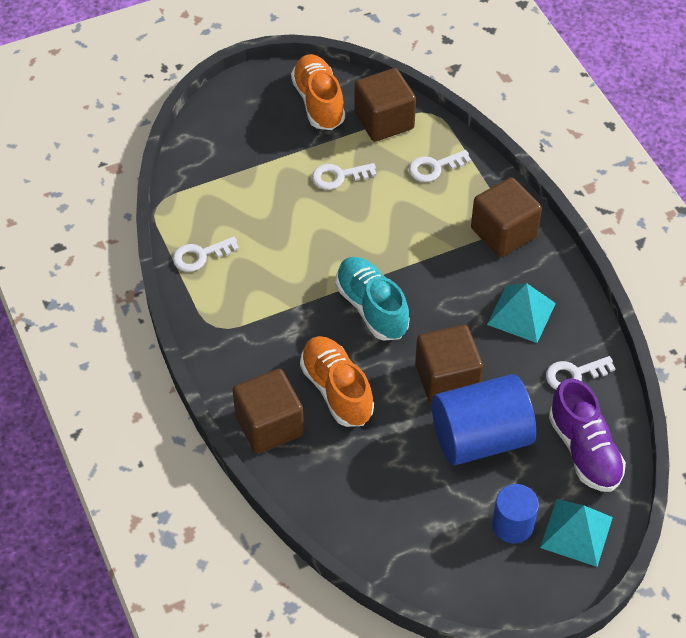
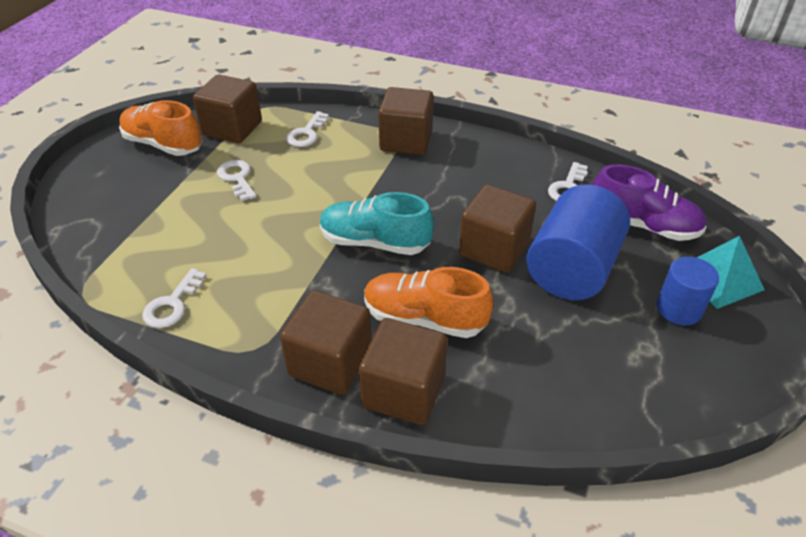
camera: 45 degrees left, 10 degrees down
white key [312,163,377,190] -> white key turned 120 degrees clockwise [217,160,256,201]
turquoise pyramid [487,283,556,343] -> none
none -> brown cube [280,290,372,395]

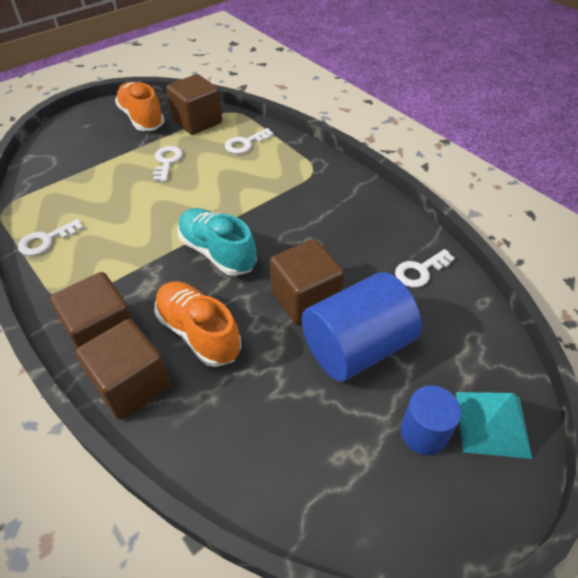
camera: 30 degrees right, 5 degrees up
brown cube [378,87,434,155] -> none
purple shoe [592,164,707,241] -> none

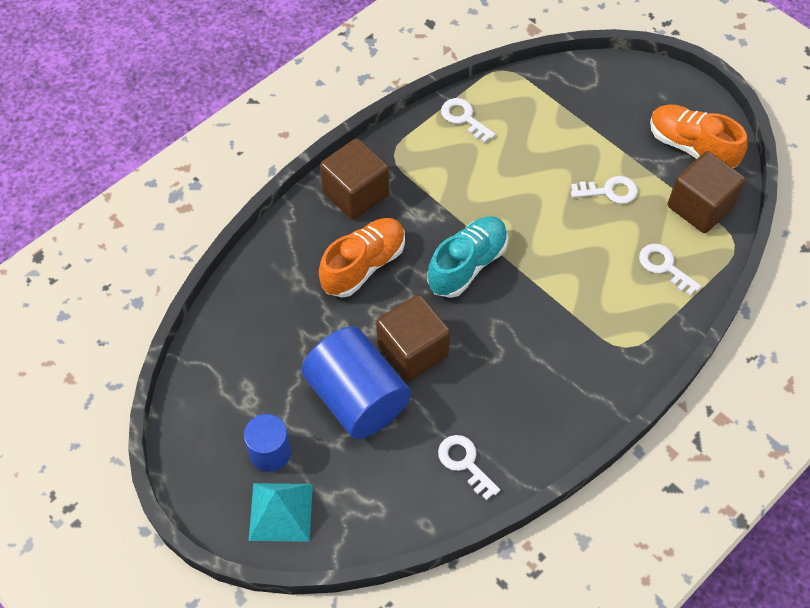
camera: 85 degrees right, 10 degrees up
brown cube [75,319,171,420] -> none
orange shoe [115,82,165,131] -> orange shoe turned 105 degrees counterclockwise [650,104,748,168]

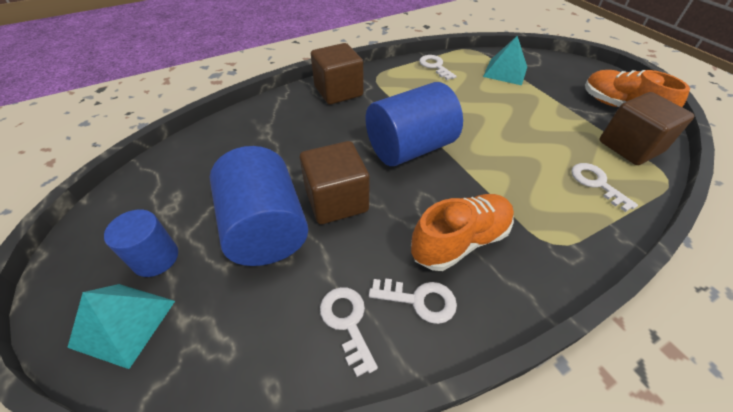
camera: 15 degrees right, 10 degrees down
orange shoe [319,218,405,298] -> orange shoe moved to [411,194,514,271]
turquoise shoe [427,217,508,298] -> blue cylinder [366,82,463,166]
white key [571,176,638,204] -> white key moved to [369,278,457,324]
none -> turquoise pyramid [483,36,527,85]

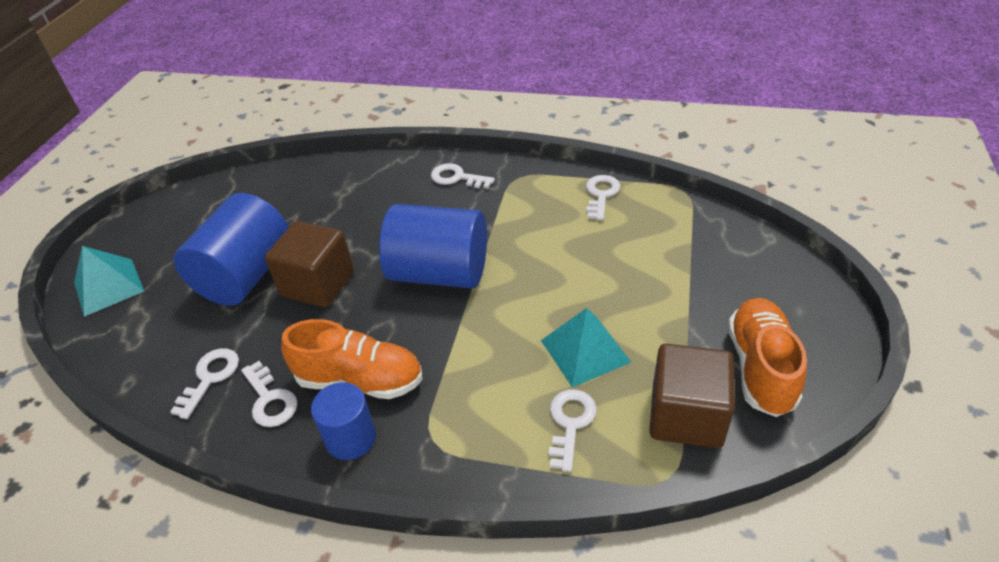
camera: 45 degrees right, 5 degrees down
blue cylinder [104,209,178,277] -> blue cylinder moved to [311,382,376,460]
brown cube [311,43,363,104] -> white key [431,163,495,189]
turquoise pyramid [483,36,527,85] -> turquoise pyramid moved to [541,308,631,387]

